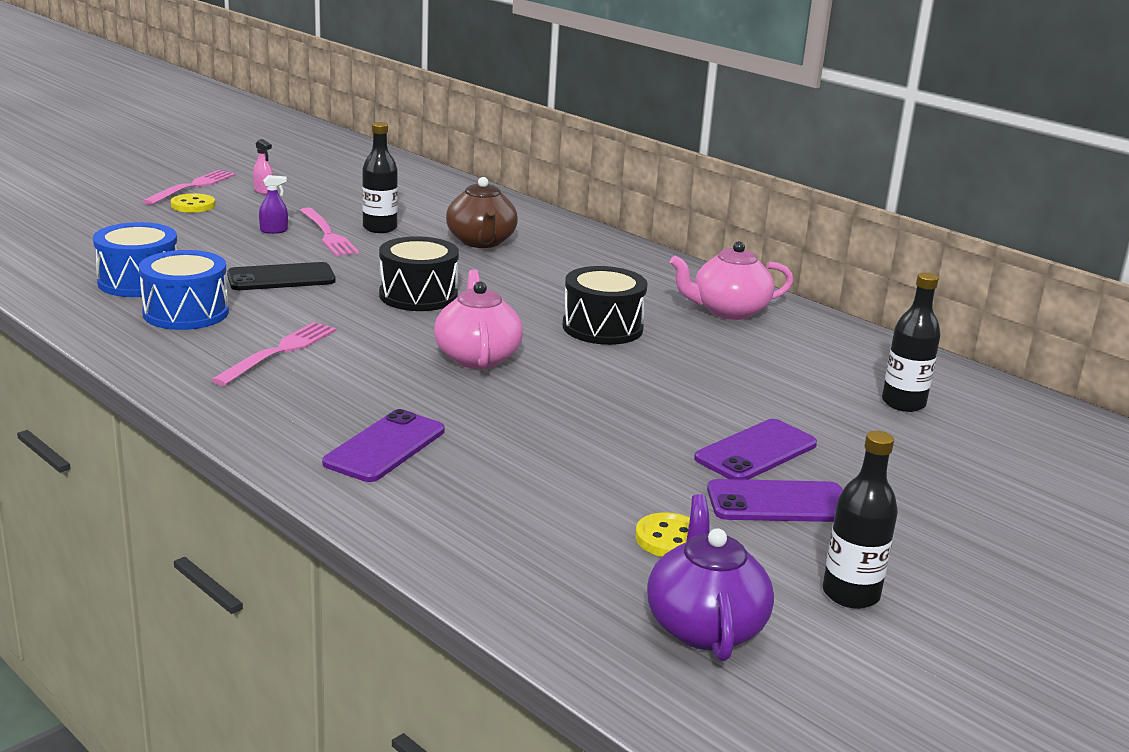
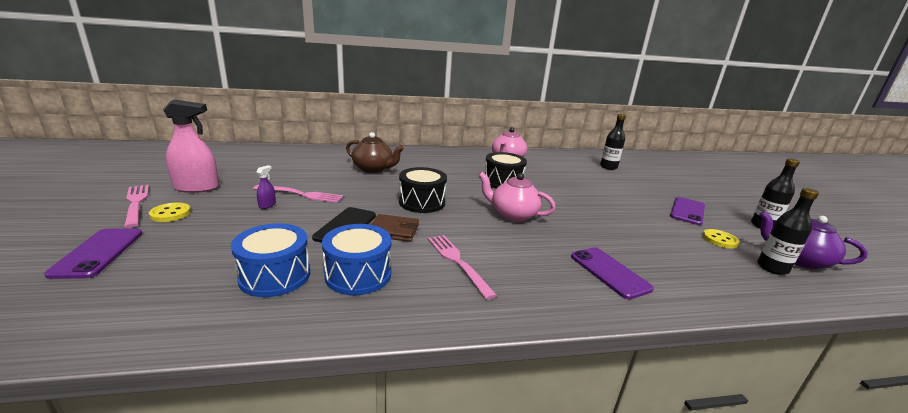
camera: 55 degrees left, 0 degrees up
pink spray bottle [253,139,273,195] -> pink spray bottle [163,99,219,193], size x2.25
black bottle [362,122,398,233] -> black bottle moved to [757,188,819,275]
purple phone [694,419,817,480] -> purple phone moved to [44,229,142,279]
none -> brown wallet [371,214,419,242]

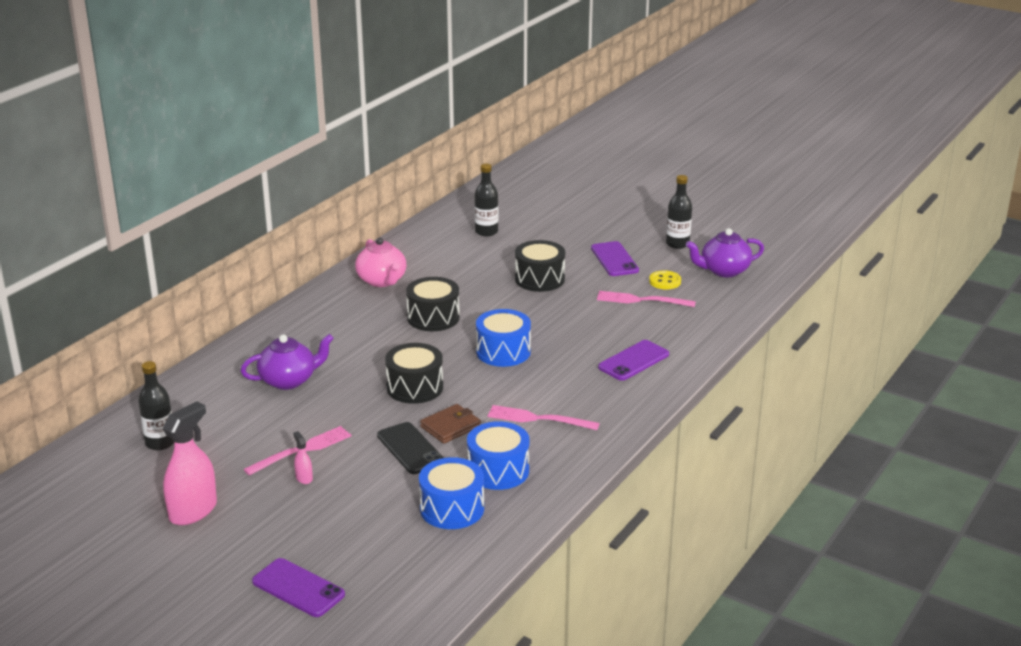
camera: 45 degrees left, 5 degrees up
pink fork [124,185,149,228] -> pink fork moved to [597,291,696,307]
yellow button [149,202,191,222] -> none
purple spray bottle [256,165,276,209] -> pink spray bottle [293,431,313,484]
brown teapot [346,132,404,173] -> purple teapot [240,334,334,390]
pink teapot [479,172,556,222] -> blue drum [476,309,531,367]
purple phone [571,247,654,299] -> purple phone turned 60 degrees counterclockwise [598,340,669,381]
black bottle [757,188,819,275] -> black bottle moved to [138,361,174,450]
none -> black drum [515,240,565,292]

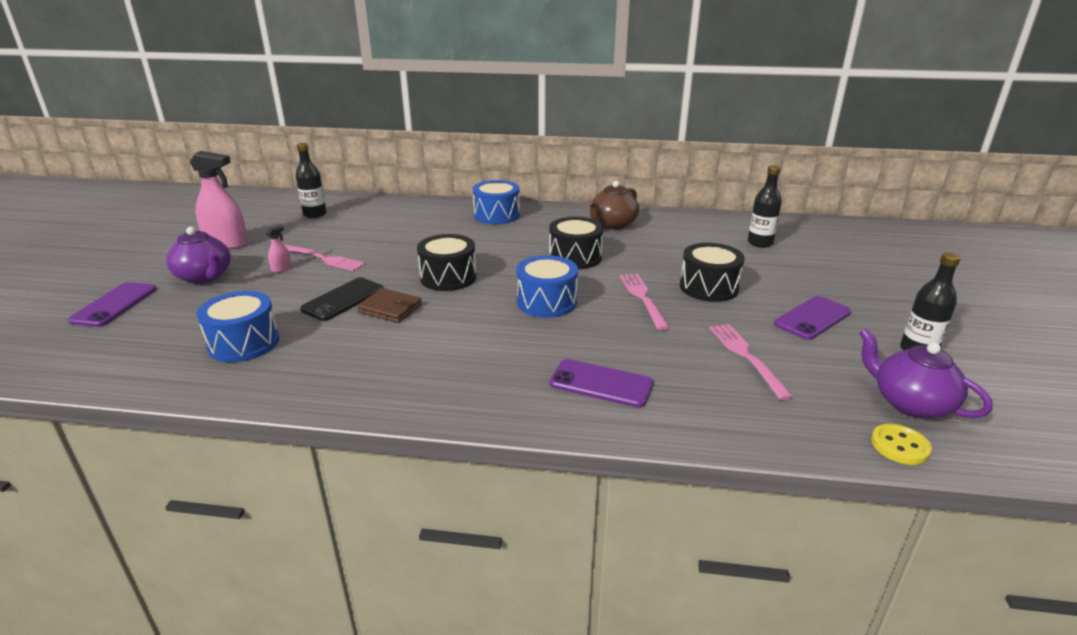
camera: 65 degrees right, 0 degrees up
purple teapot [240,334,334,390] -> purple teapot moved to [166,227,231,284]
pink teapot [355,238,406,287] -> brown teapot [588,181,639,230]
blue drum [467,421,530,490] -> blue drum moved to [473,180,520,224]
pink fork [487,405,600,430] -> pink fork moved to [620,273,670,330]
yellow button [649,270,681,290] -> yellow button moved to [871,423,932,465]

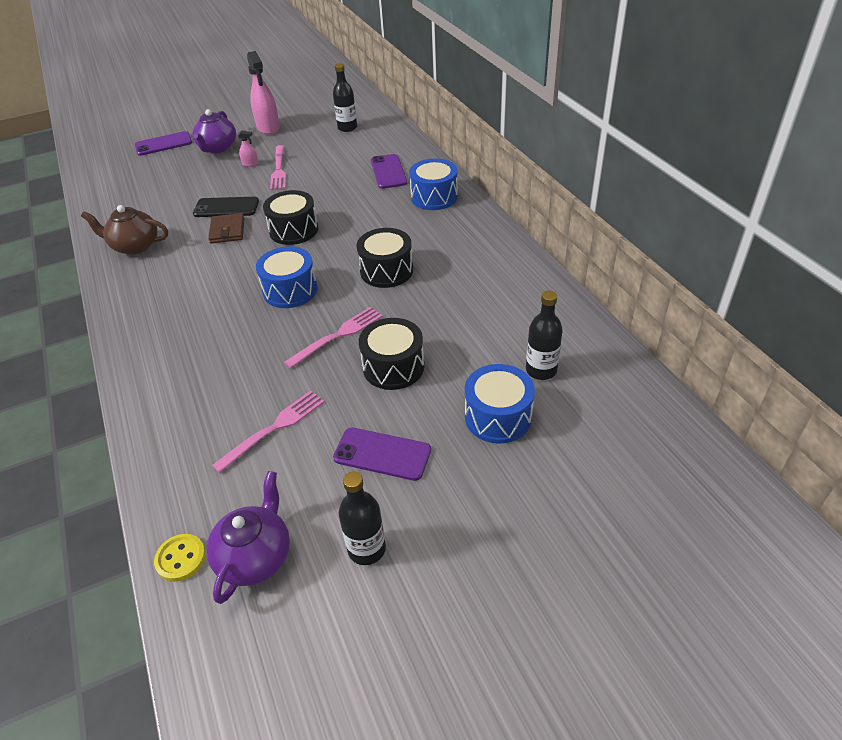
camera: 60 degrees right, 15 degrees up
blue drum [197,291,279,362] -> blue drum moved to [465,364,535,443]
purple phone [550,359,654,408] -> purple phone moved to [371,154,407,189]
brown teapot [588,181,639,230] -> brown teapot moved to [81,205,168,255]

